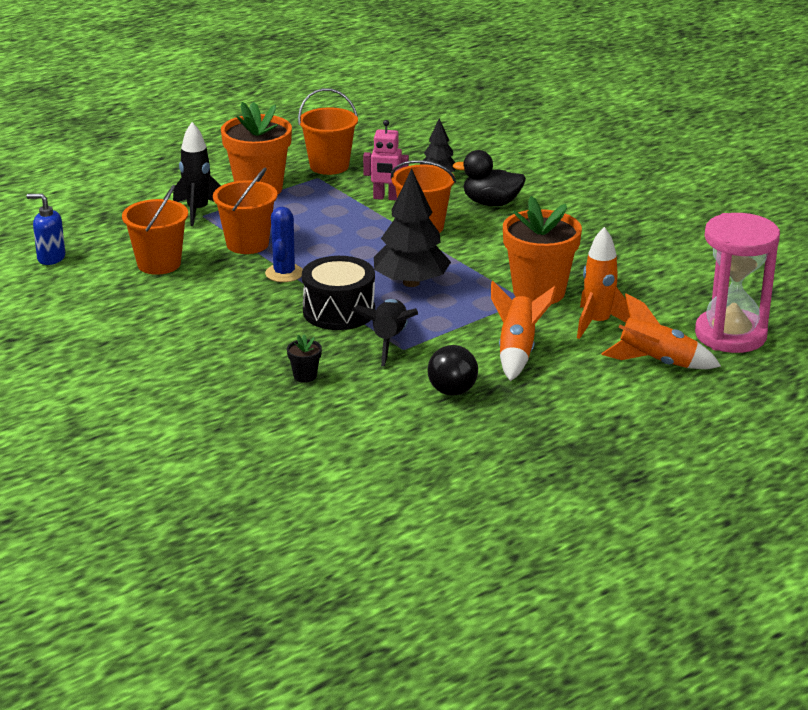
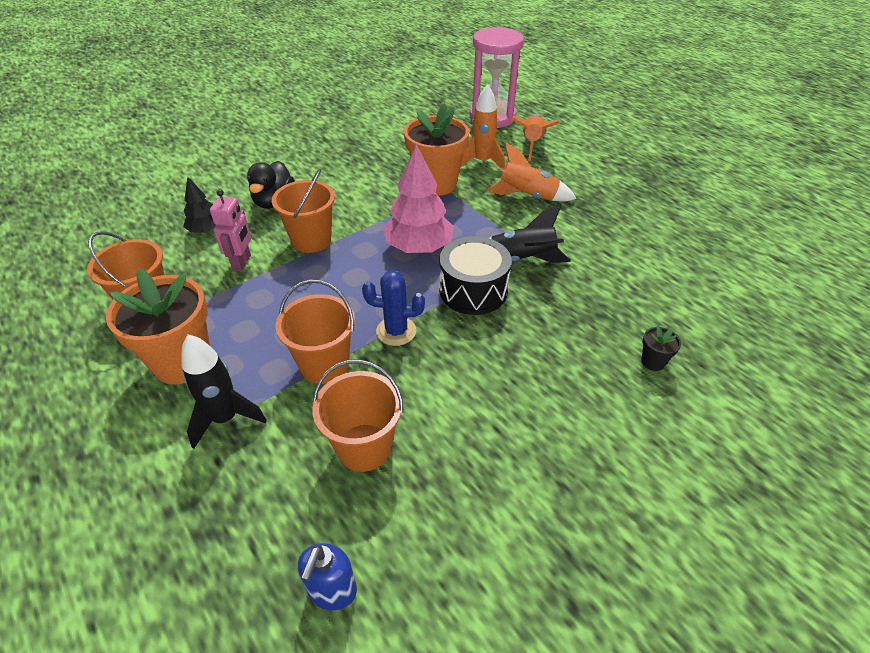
camera: 90 degrees left, 15 degrees up
black flower pot [287,335,322,383] -> black flower pot moved to [641,325,681,371]
black tree [374,169,451,287] -> pink tree [383,144,454,253]
black light bulb [428,345,478,396] -> none

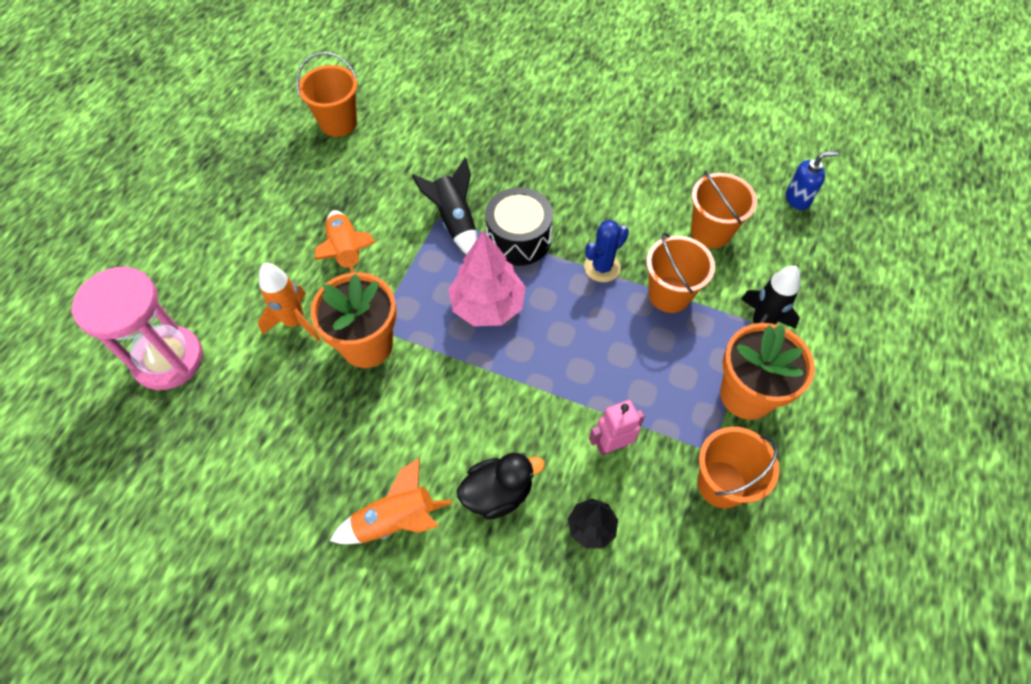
camera: 120 degrees left, 15 degrees up
orange bucket [272,169,335,253] -> orange bucket moved to [296,52,358,137]
blue cactus [362,270,425,346] -> blue cactus turned 75 degrees clockwise [584,220,629,282]
orange rocket [511,114,559,161] -> orange rocket moved to [329,457,452,544]
black flower pot [641,325,681,371] -> none

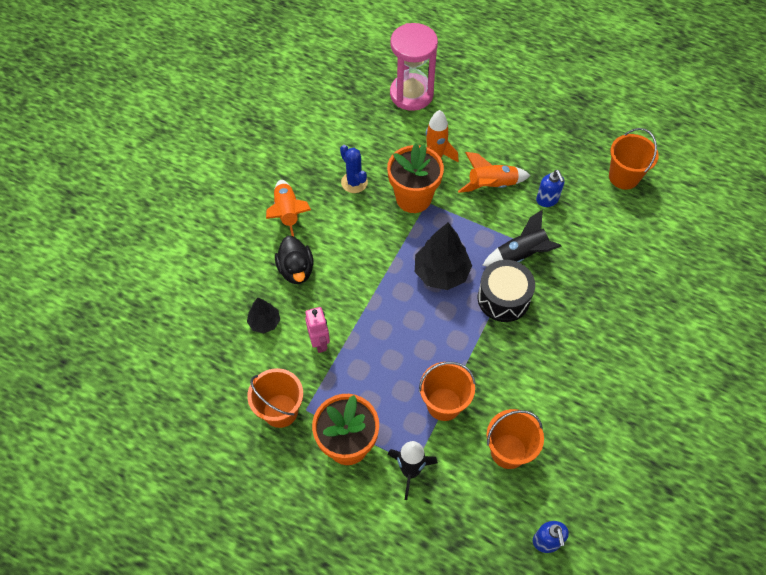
camera: 95 degrees right, 0 degrees up
pink tree [448,231,526,326] -> black tree [415,223,472,290]
blue cactus [584,220,629,282] -> blue cactus moved to [340,145,368,193]
none -> blue soap dispenser [536,170,565,207]

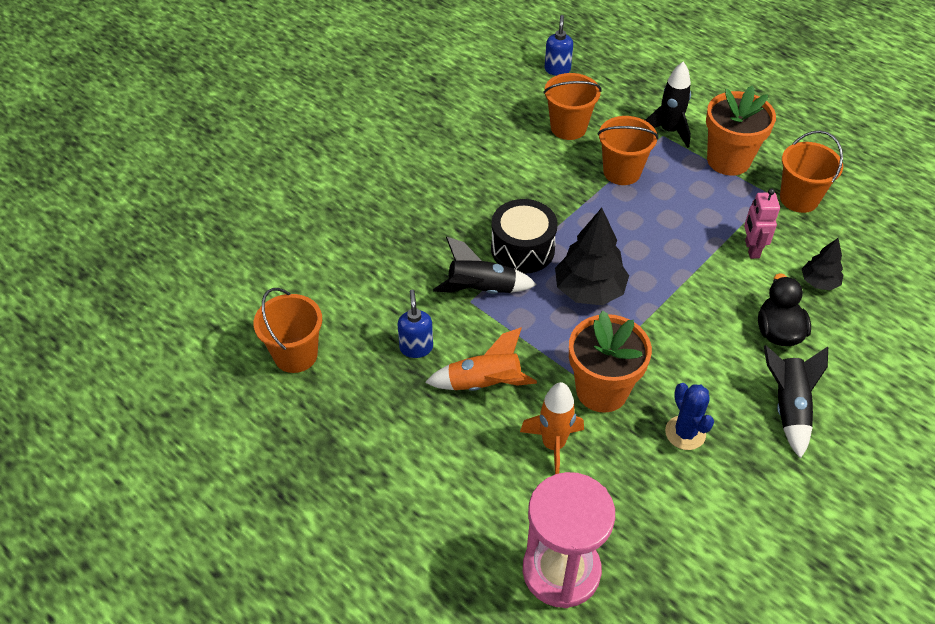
camera: 165 degrees left, 10 degrees down
orange rocket [266,180,311,236] -> black rocket [764,345,828,459]

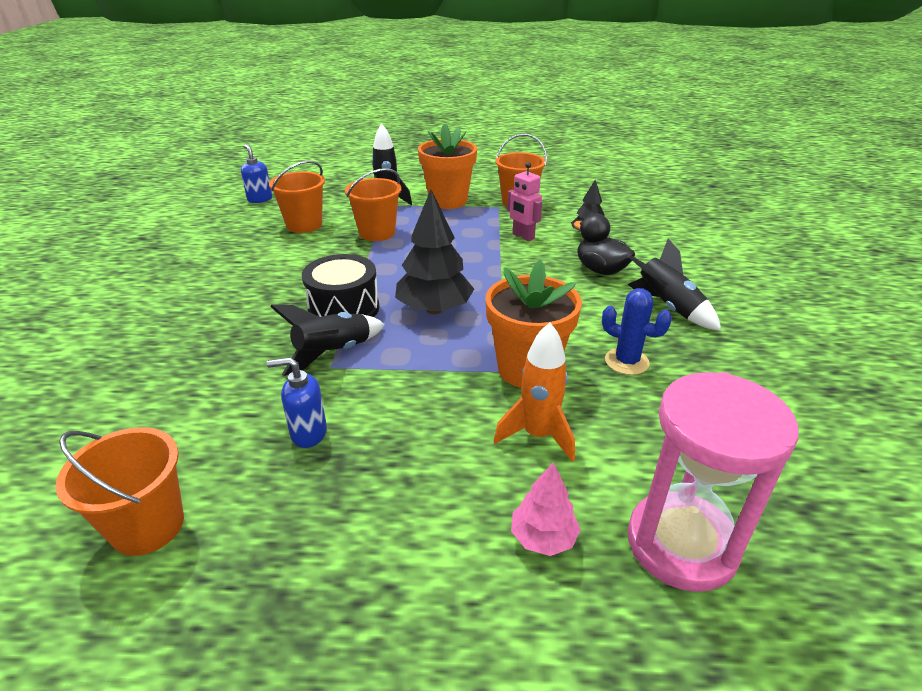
camera: 40 degrees left, 15 degrees down
blue soap dispenser [398,290,433,358] -> blue soap dispenser turned 45 degrees counterclockwise [267,357,327,448]
orange rocket [425,328,537,391] -> none
none -> pink tree [511,462,581,556]

